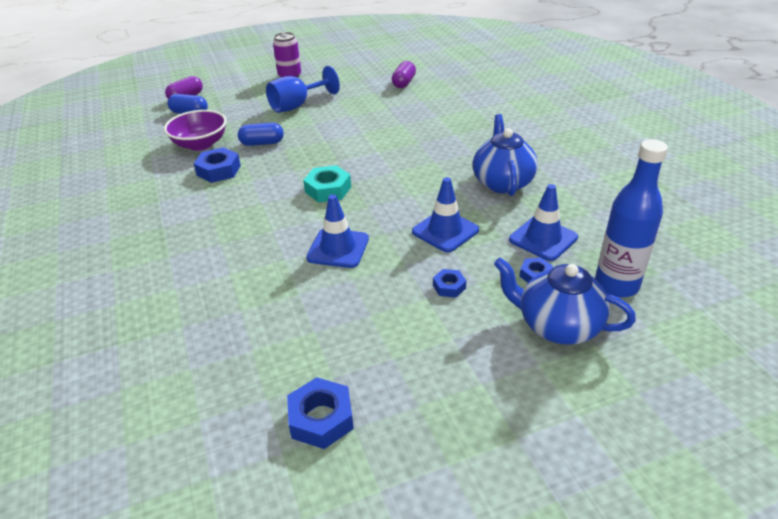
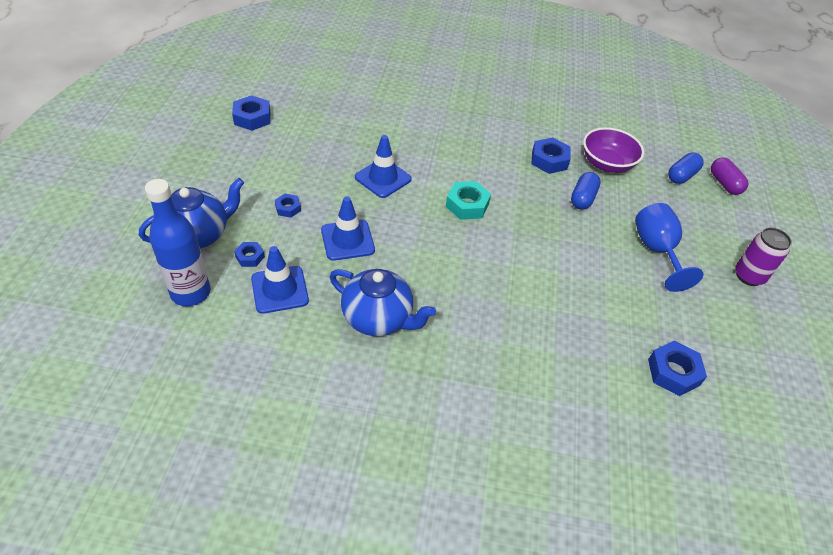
camera: 115 degrees right, 10 degrees up
purple capsule [392,61,416,88] -> blue nut [648,341,707,396]

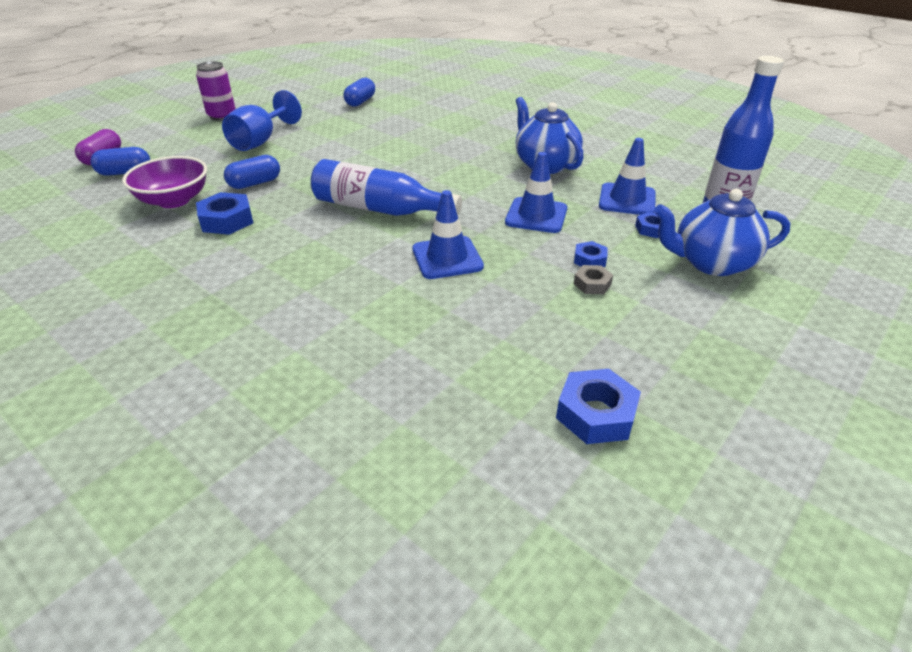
camera: 145 degrees left, 10 degrees down
turquoise nut [446,181,491,220] -> blue bottle [311,159,462,216]
blue nut [648,341,707,396] -> blue capsule [343,78,375,107]
none -> grey nut [574,265,613,294]

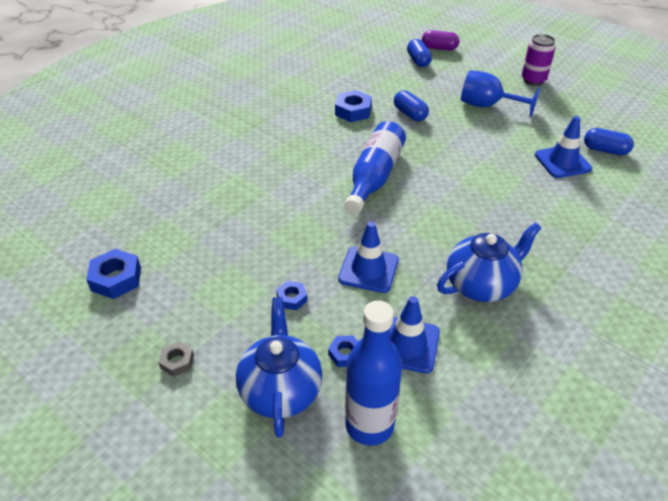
camera: 90 degrees right, 5 degrees up
purple bowl [122,156,207,208] -> none
blue traffic cone [412,190,484,279] -> blue traffic cone moved to [535,116,592,178]
grey nut [574,265,613,294] -> grey nut moved to [158,341,194,377]

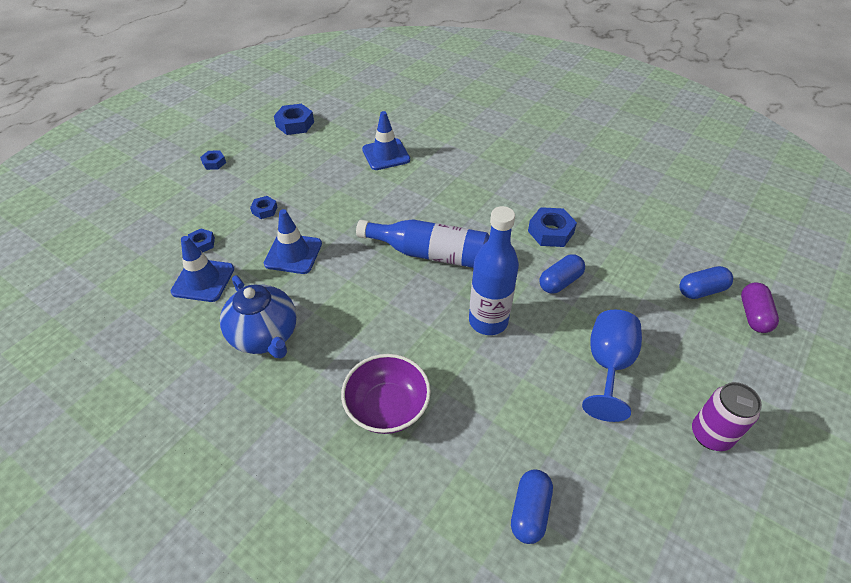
camera: 85 degrees right, 5 degrees up
grey nut [158,341,194,377] -> blue nut [200,150,226,170]
blue teapot [236,297,323,438] -> none
blue bottle [345,300,402,446] -> blue bottle moved to [469,206,519,335]
blue traffic cone [535,116,592,178] -> blue traffic cone moved to [362,111,410,170]
none -> purple bowl [341,354,431,434]

